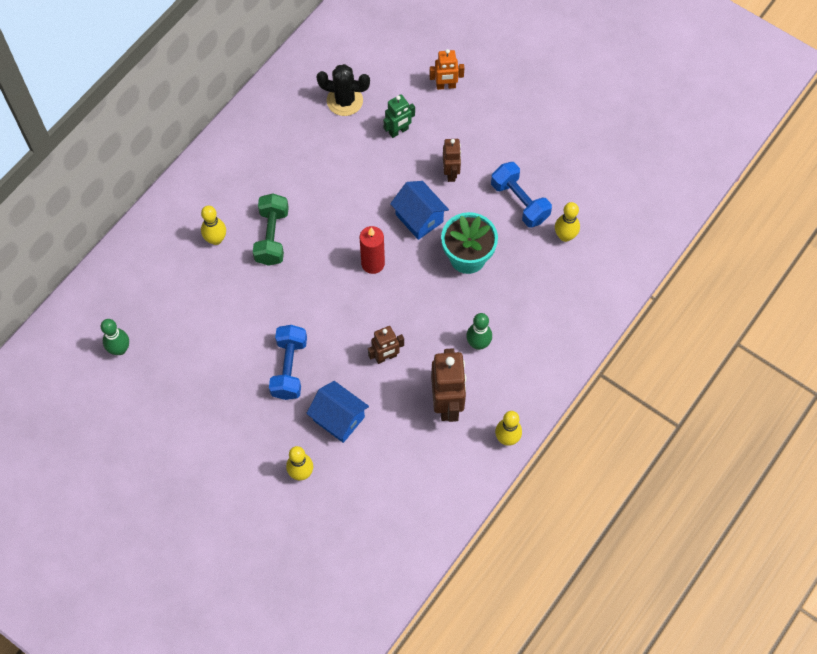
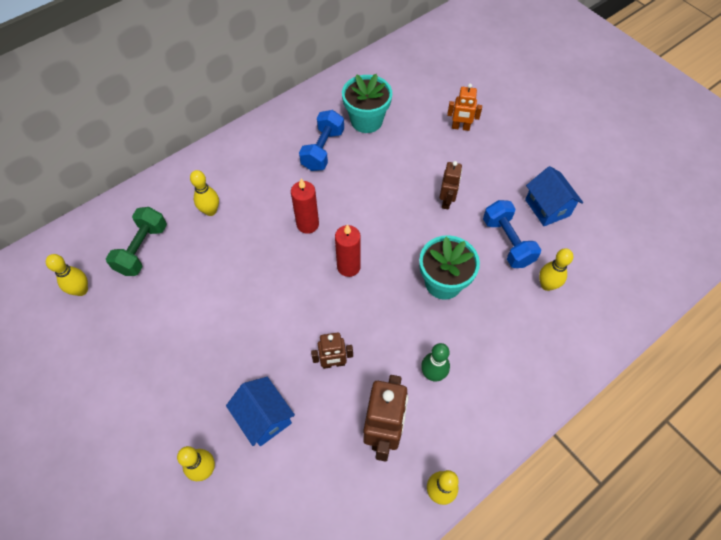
camera: 15 degrees right, 5 degrees down
green bowling pin [101,319,129,355] -> yellow bowling pin [46,254,88,296]
green dumbbell [253,194,289,266] -> green dumbbell moved to [106,207,167,276]
blue dumbbell [269,325,307,400] -> blue dumbbell moved to [299,110,344,171]
black cactus [317,64,370,116] -> turquoise flower pot [342,74,392,133]
green robot [383,94,415,138] -> none
blue house [390,181,449,240] -> blue house moved to [525,166,583,226]
none -> red candle [291,178,319,234]

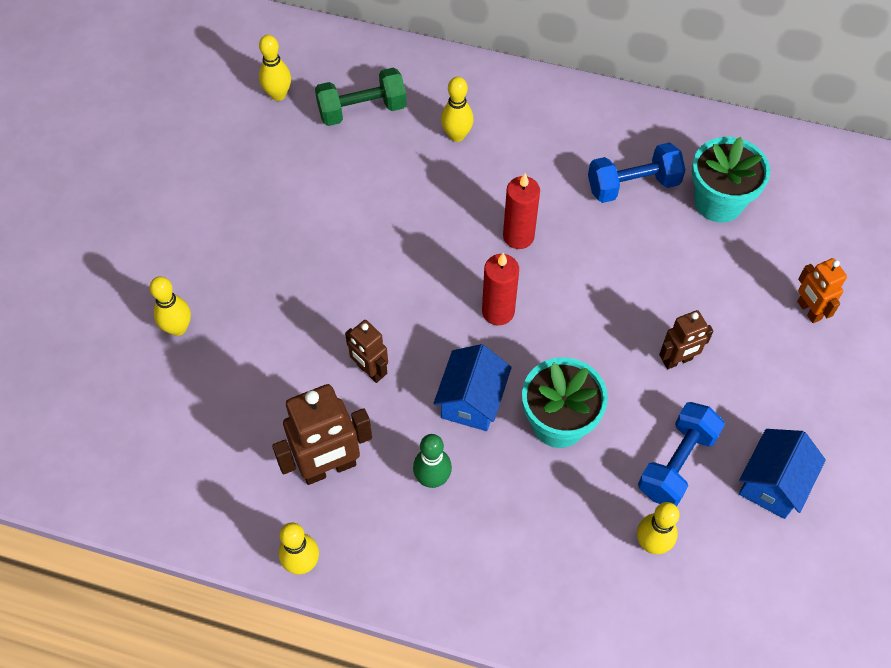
camera: 55 degrees right, 0 degrees up
blue house [226,377,295,446] -> blue house moved to [433,344,512,431]

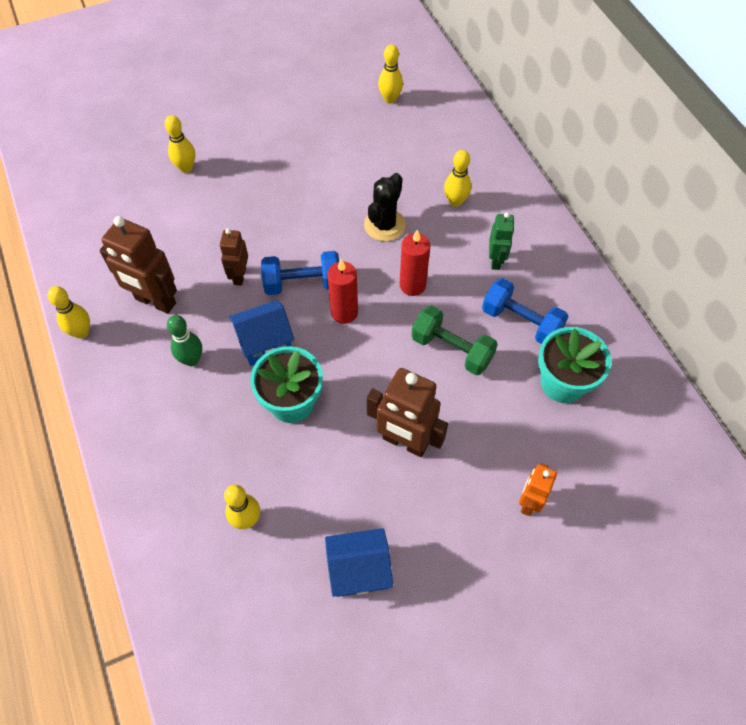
camera: 50 degrees right, 0 degrees up
green dumbbell [315,67,407,126] -> green dumbbell moved to [411,305,498,375]
blue dumbbell [638,402,725,506] -> blue dumbbell moved to [261,251,339,295]
brown robot [659,310,713,369] -> brown robot [367,368,448,457], size x1.72
none -> black cactus [364,173,406,241]
none -> green robot [489,212,515,270]

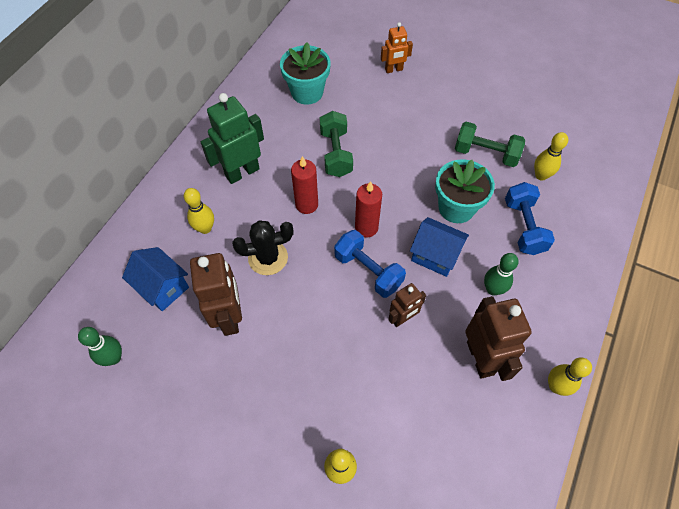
camera: 130 degrees left, 0 degrees up
blue house [325,528,393,597] -> blue house moved to [122,247,189,311]
brown robot [367,368,448,457] -> brown robot moved to [190,253,242,336]
yellow bowling pin [378,44,403,104] -> green bowling pin [78,327,122,366]
blue dumbbell [482,278,568,344] -> blue dumbbell moved to [505,182,555,255]
green robot [489,212,515,270] -> green robot [201,93,264,184], size x1.72
none -> green dumbbell [455,122,525,167]

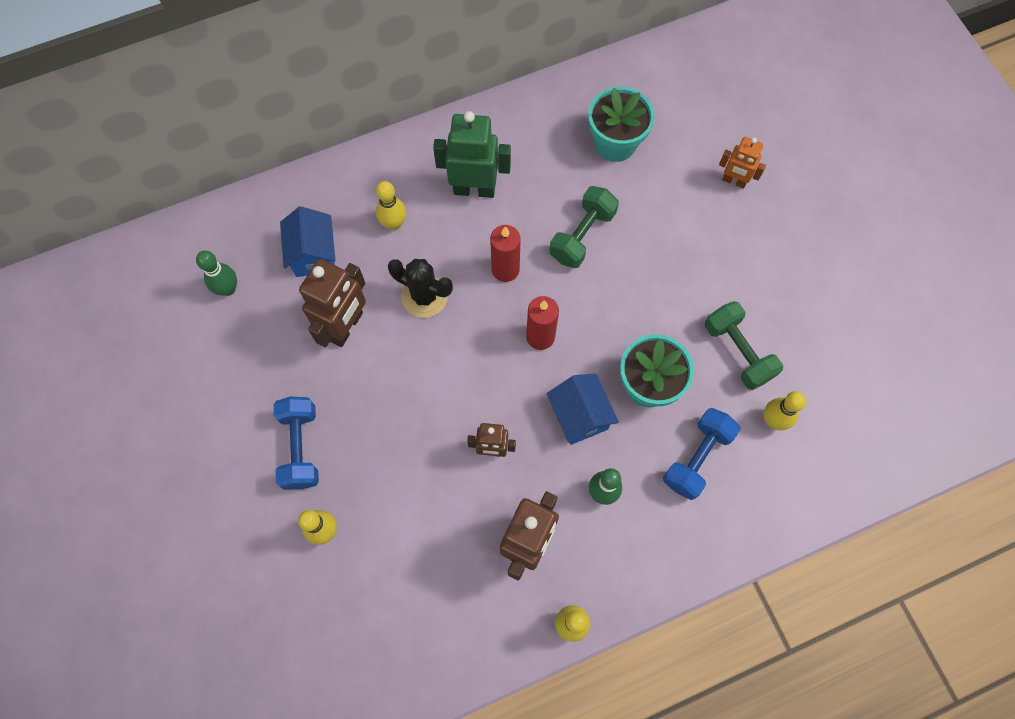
camera: 40 degrees right, 10 degrees up
blue dumbbell [334,230,406,298] -> blue dumbbell moved to [274,397,319,490]

